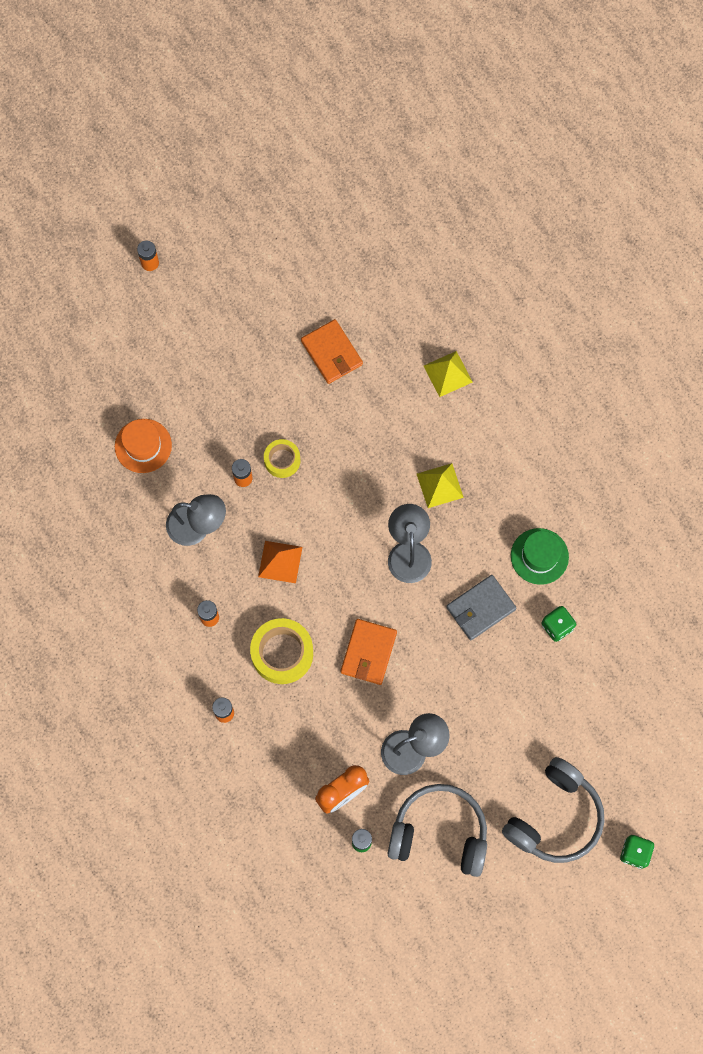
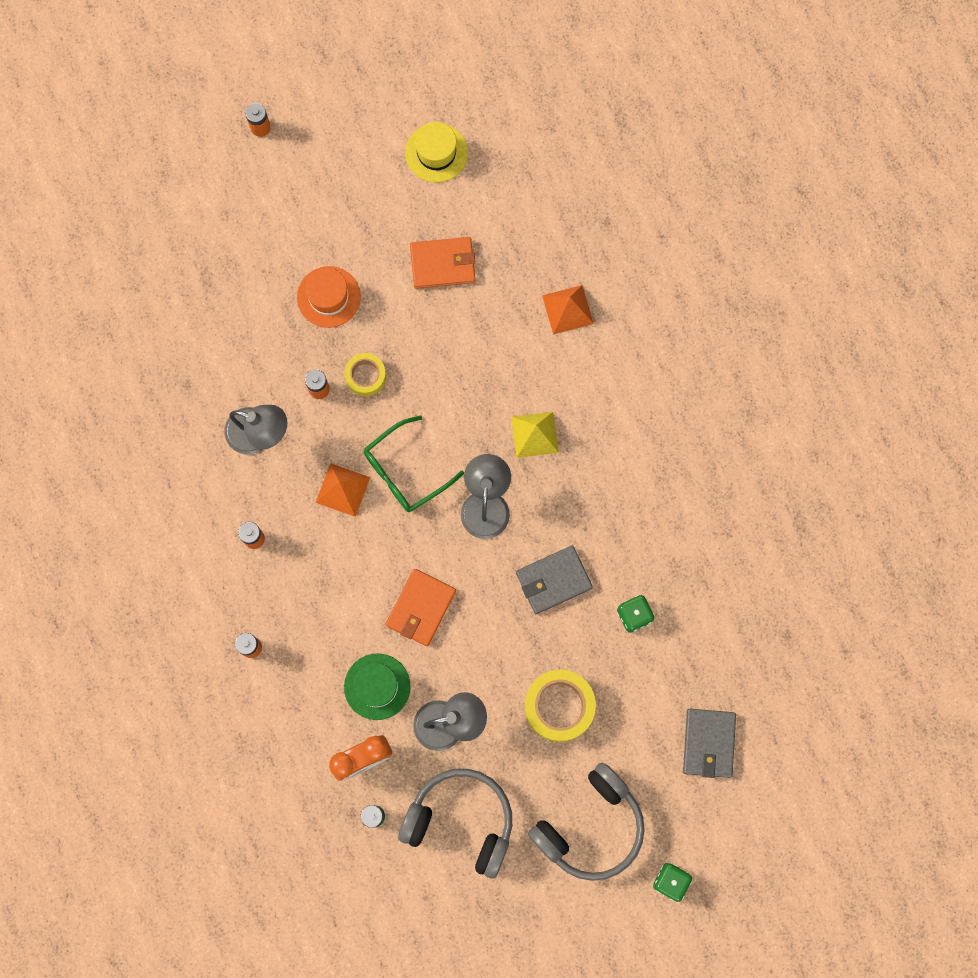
camera: 10 degrees right, 5 degrees up
orange hat [115,419,172,473] -> orange hat moved to [297,266,361,328]
yellow tape [250,618,313,684] -> yellow tape moved to [525,670,596,742]
orange wallet [301,319,363,384] -> orange wallet turned 75 degrees counterclockwise [410,237,476,289]
yellow pyramid [424,351,473,397] -> orange pyramid [542,285,594,335]
green hat [511,528,569,585] -> green hat moved to [344,653,411,720]
none -> green glasses [364,416,464,512]
none -> yellow hat [405,122,468,182]
none -> grey wallet [683,709,736,778]

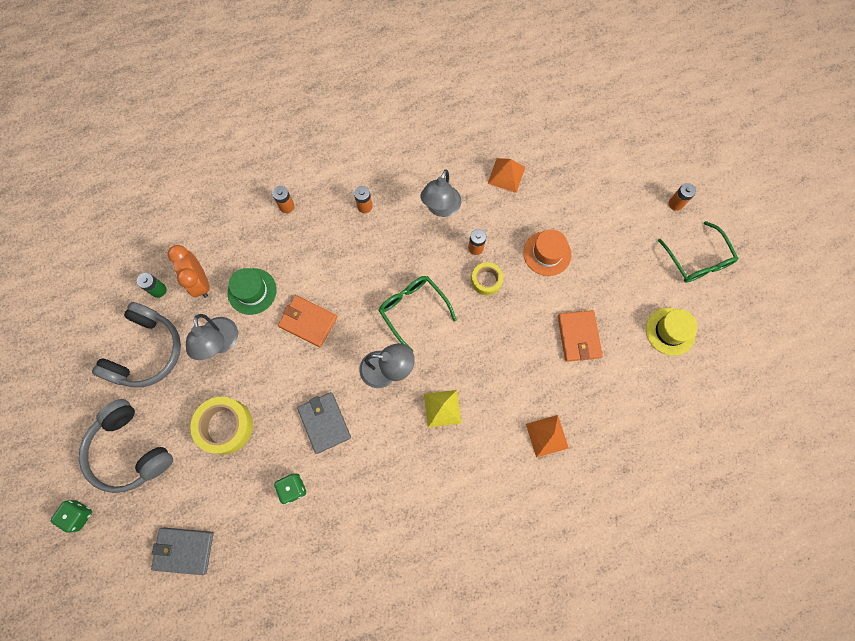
camera: 90 degrees right, 5 degrees down
orange pyramid [315,463,370,517] -> orange pyramid moved to [487,158,525,193]
none -> green glasses [658,221,738,283]

